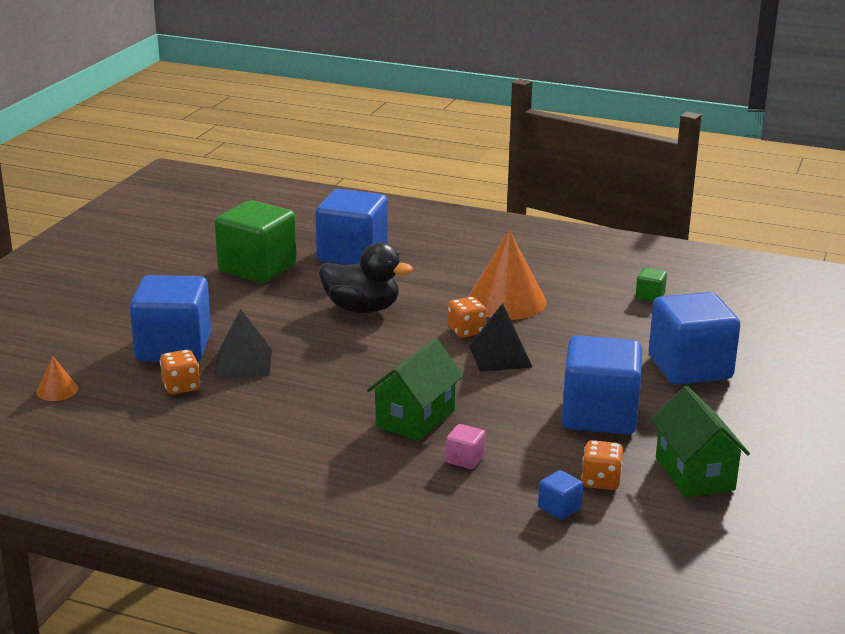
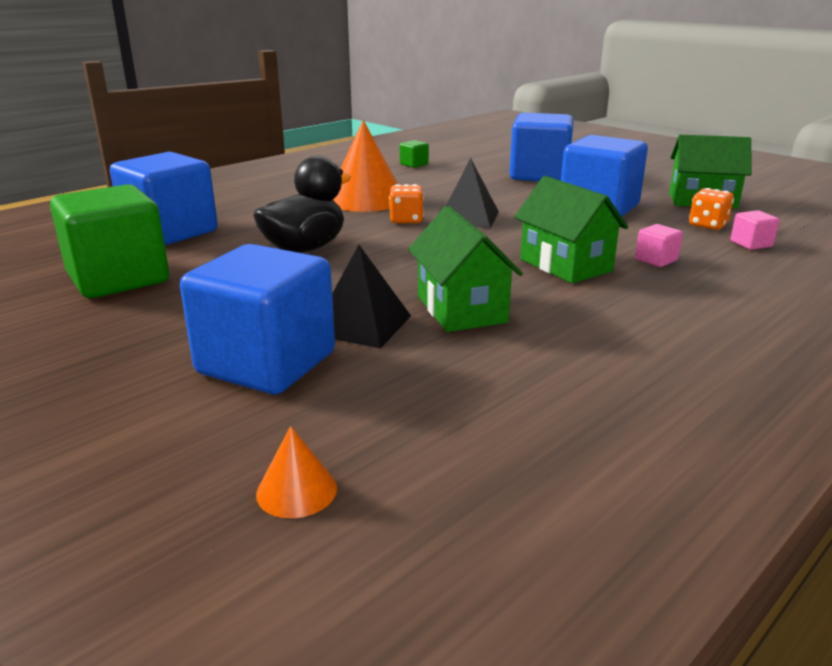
camera: 65 degrees left, 0 degrees up
orange dice [160,350,200,394] -> none
blue cube [538,470,583,520] -> pink cube [730,210,779,250]
none -> green house [408,206,523,332]

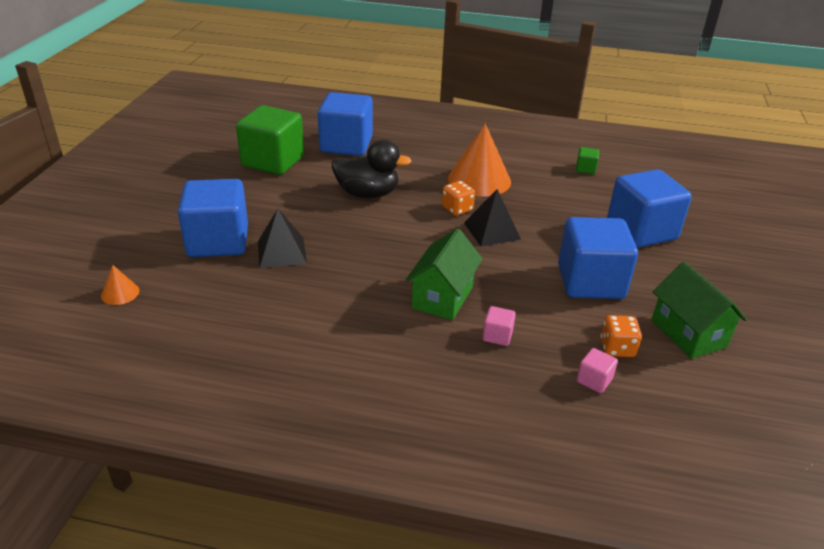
camera: 55 degrees right, 10 degrees up
green house [408,206,523,332] -> none

